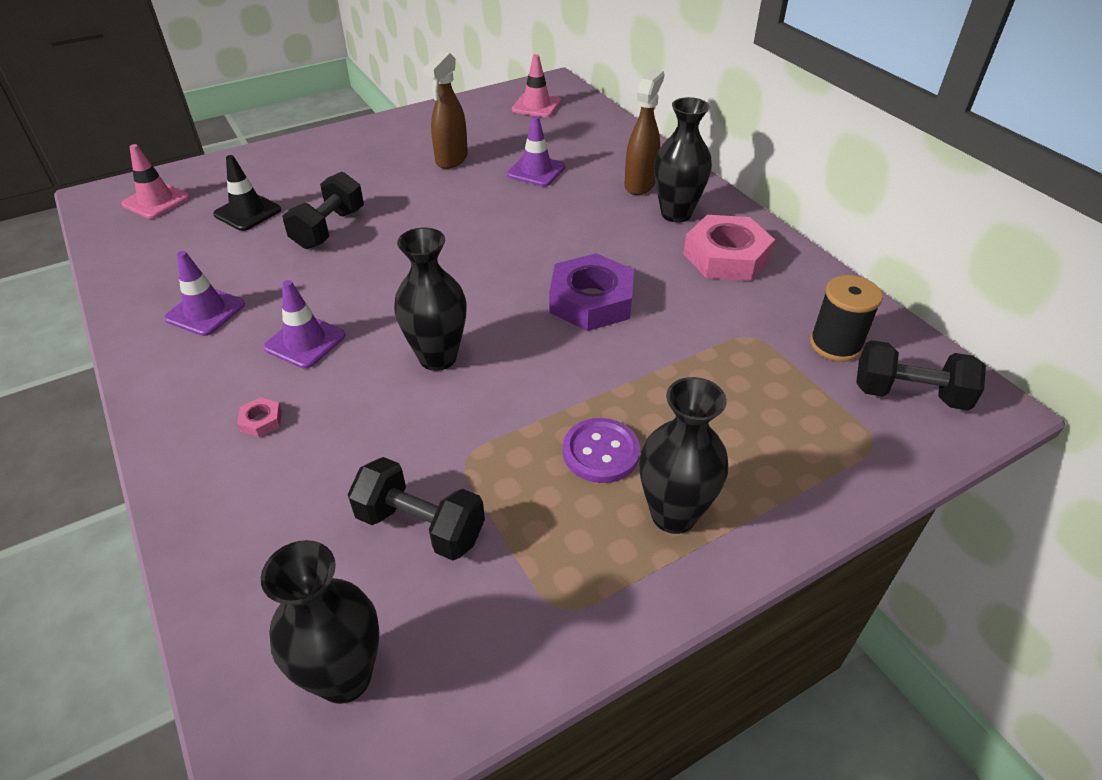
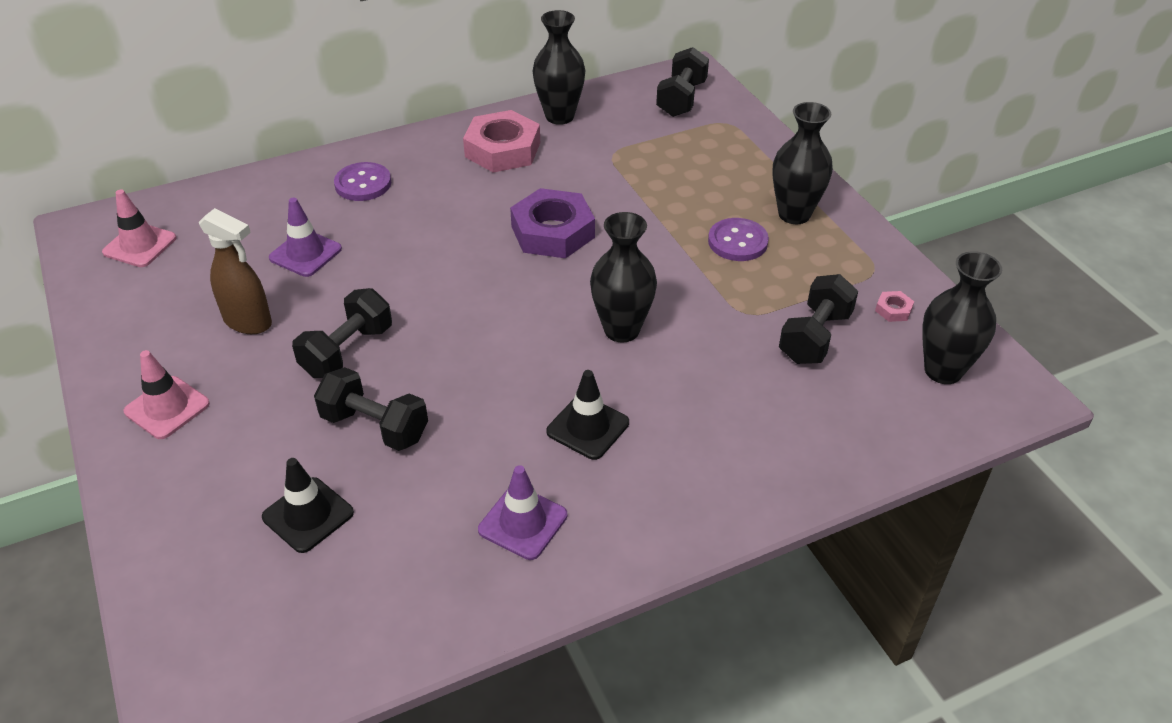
camera: 85 degrees left, 0 degrees up
pink traffic cone [121,144,190,219] -> pink traffic cone moved to [124,350,210,439]
pink nut [237,397,282,437] -> pink nut moved to [875,291,914,322]
purple traffic cone [263,280,345,369] -> black traffic cone [546,370,629,460]
brown spray bottle [625,69,665,195] -> purple button [334,162,391,201]
black vase [654,97,712,222] -> black vase moved to [533,10,586,125]
black spool [810,275,883,362] -> none
none -> black dumbbell [292,288,392,378]

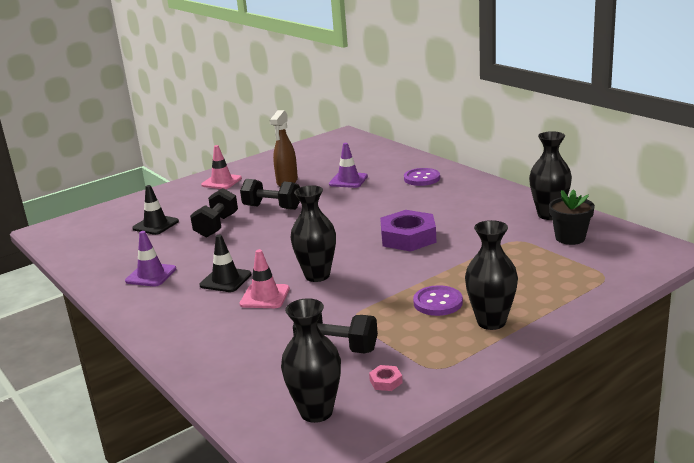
camera: 80 degrees right, 20 degrees down
pink traffic cone [102,190,176,267] -> pink traffic cone moved to [240,249,290,308]
pink nut [463,110,540,173] -> none
black dumbbell [656,47,709,117] -> none
none -> black flower pot [549,189,595,245]

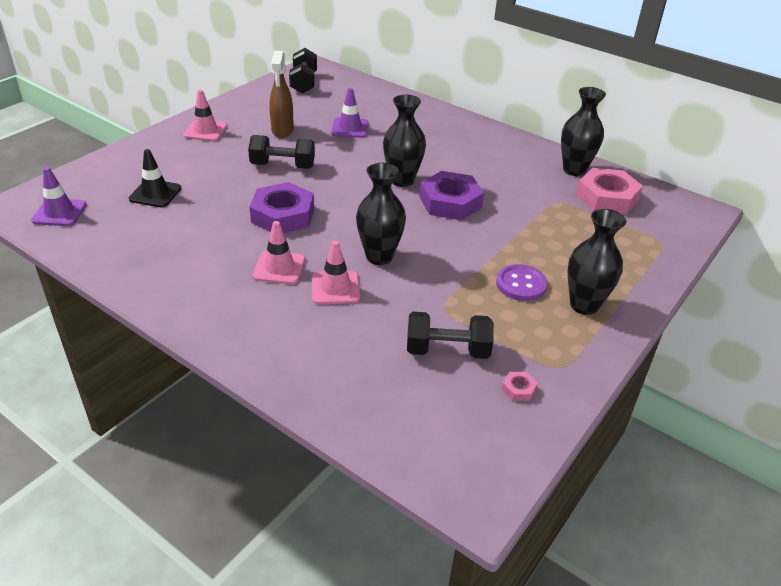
camera: 20 degrees left, 15 degrees up
purple traffic cone [125,231,176,286] -> purple traffic cone moved to [31,167,87,226]
black dumbbell [190,188,238,238] -> black dumbbell moved to [289,48,317,93]
black traffic cone [200,235,252,292] -> pink traffic cone [253,221,305,284]
black vase [281,298,341,423] -> black vase moved to [383,95,426,187]
purple button [404,168,440,186] -> none
black flower pot [549,189,595,245] -> pink nut [576,168,643,215]
none -> purple nut [250,182,314,233]

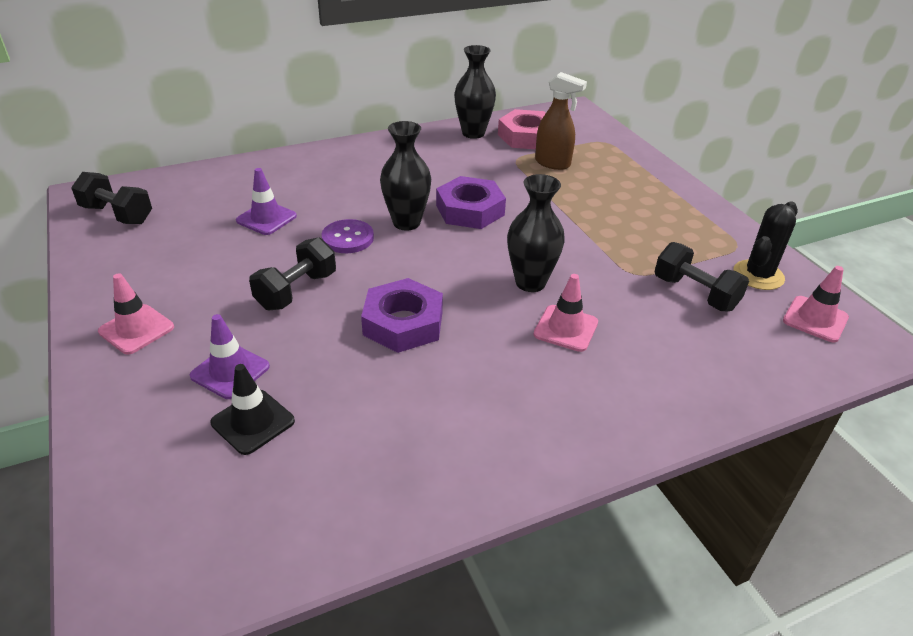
camera: 60 degrees left, 0 degrees up
purple traffic cone [31,167,87,226] -> purple traffic cone moved to [190,314,270,399]
pink traffic cone [253,221,305,284] -> pink traffic cone moved to [783,266,849,342]
brown spray bottle [269,51,294,138] -> brown spray bottle moved to [535,72,587,170]
black dumbbell [407,312,494,359] -> black dumbbell turned 75 degrees counterclockwise [655,242,749,311]
purple button [496,264,547,301] -> purple button moved to [322,219,374,253]
pink nut [502,372,538,401] -> black cactus [734,201,798,290]
black vase [568,209,626,315] -> none

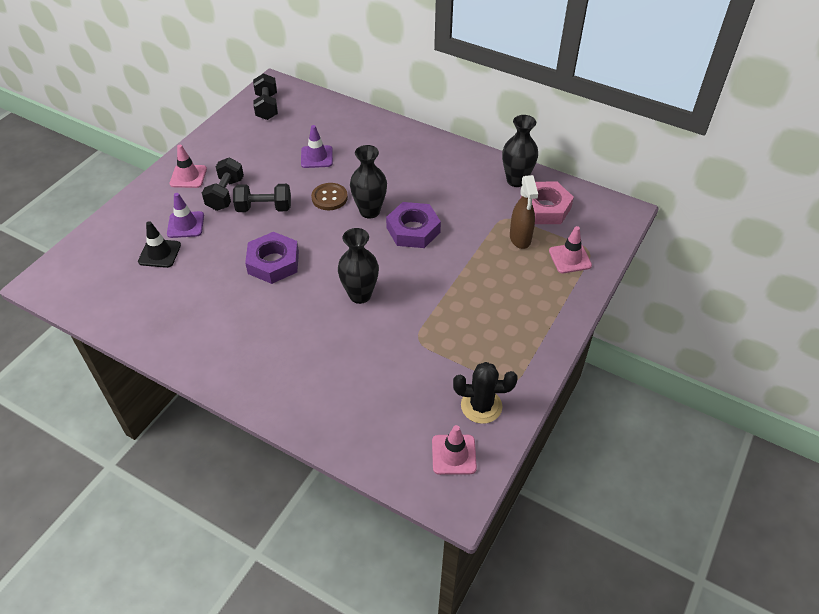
camera: 55 degrees right, 10 degrees up
purple button [322,219,374,253] -> brown button [311,183,348,210]
pink traffic cone [533,274,598,352] -> pink traffic cone moved to [549,226,592,273]
black dumbbell [655,242,749,311] -> black dumbbell moved to [202,158,244,211]

